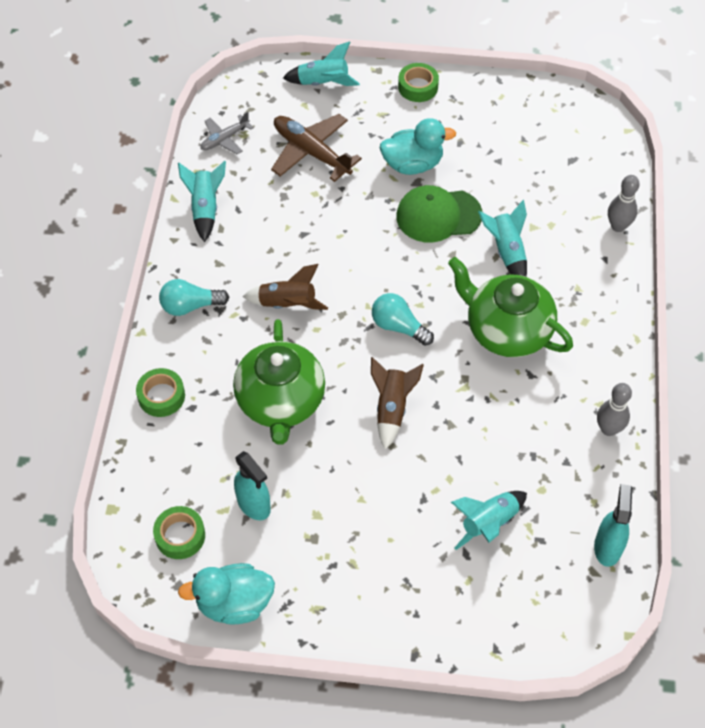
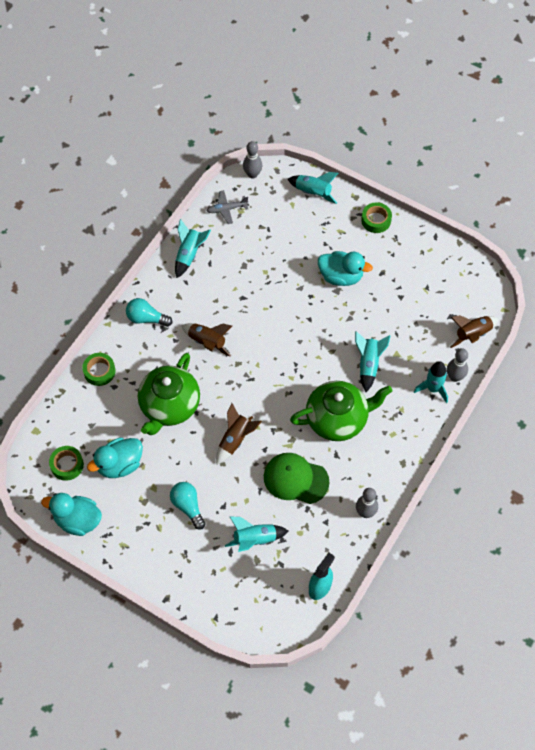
camera: 25 degrees right, 5 degrees up
turquoise spray bottle [234,451,271,520] -> turquoise duck [87,438,143,478]
brown plane [271,114,362,182] -> none
turquoise light bulb [372,293,434,346] -> turquoise light bulb moved to [170,482,205,530]
green cap [396,185,482,243] -> green cap moved to [264,453,330,504]
green teapot [448,257,573,357] -> green teapot turned 105 degrees clockwise [290,381,392,441]
none -> grey bowling pin [243,141,262,179]
none -> turquoise rocket [414,361,448,403]
none -> brown rocket [450,315,499,348]

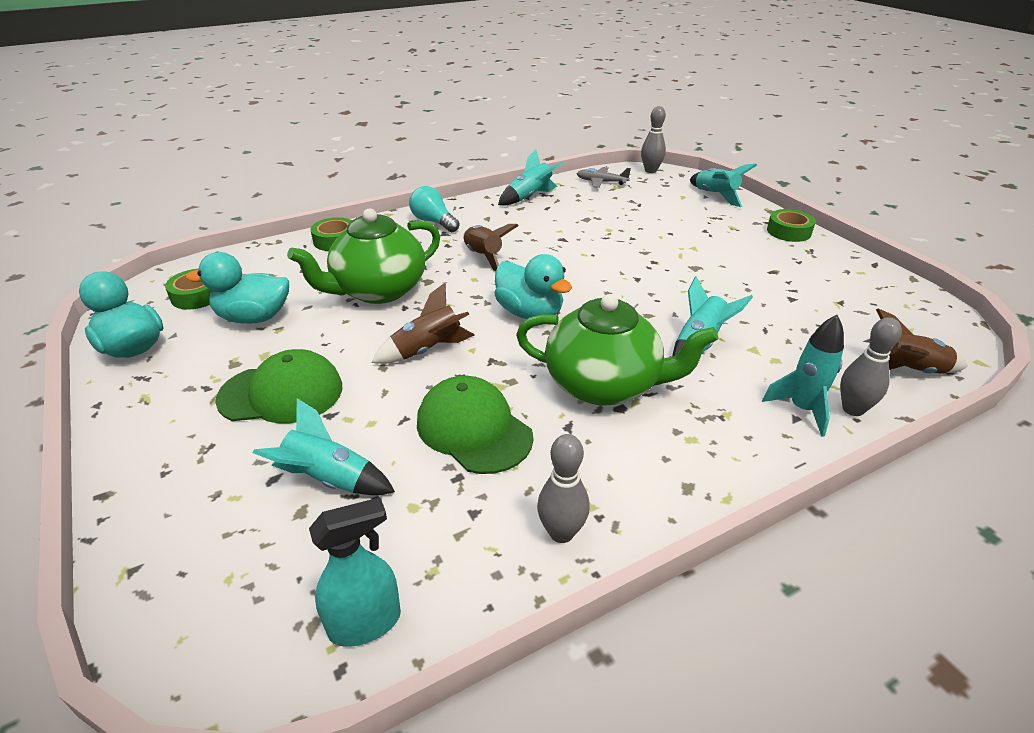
camera: 30 degrees right, 25 degrees down
turquoise light bulb [170,482,205,530] -> green cap [215,349,342,424]
turquoise duck [318,251,373,286] -> turquoise duck moved to [494,254,572,319]

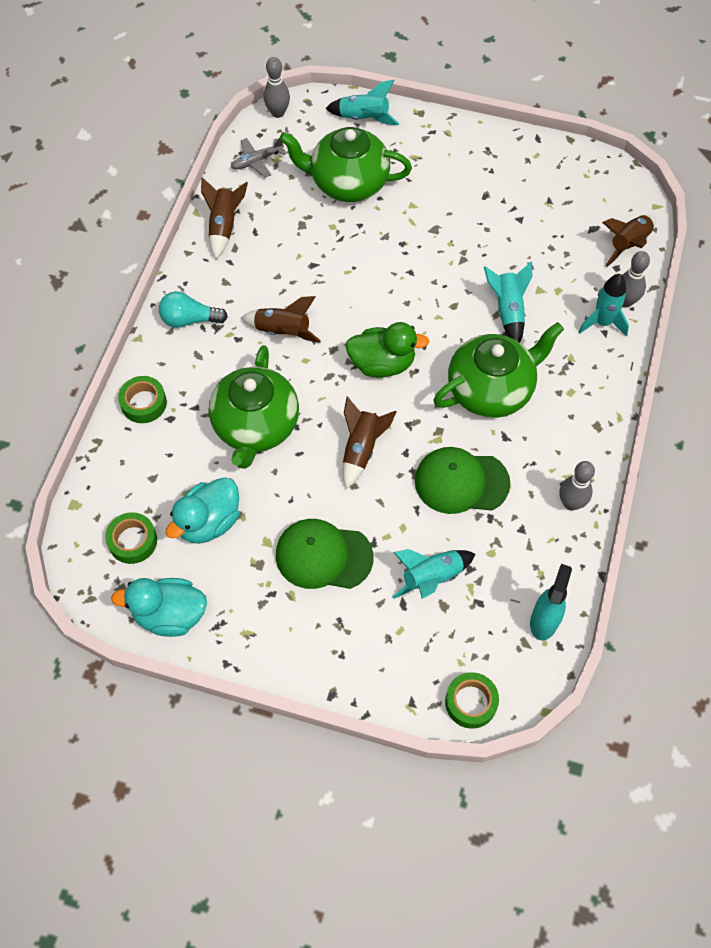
camera: 45 degrees left, 25 degrees up
green cap [215,349,342,424] -> green cap turned 120 degrees counterclockwise [276,519,373,589]
turquoise duck [494,254,572,319] -> green duck [345,322,429,378]
turquoise rocket [498,149,564,205] -> brown rocket [201,177,248,259]
green tape [767,209,816,242] -> green tape moved to [445,672,499,729]
none -> green teapot [279,127,412,202]

